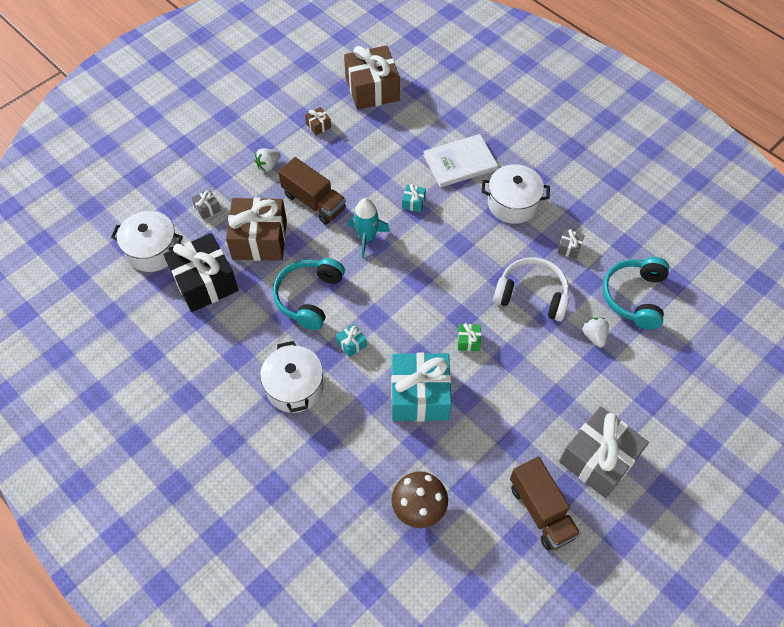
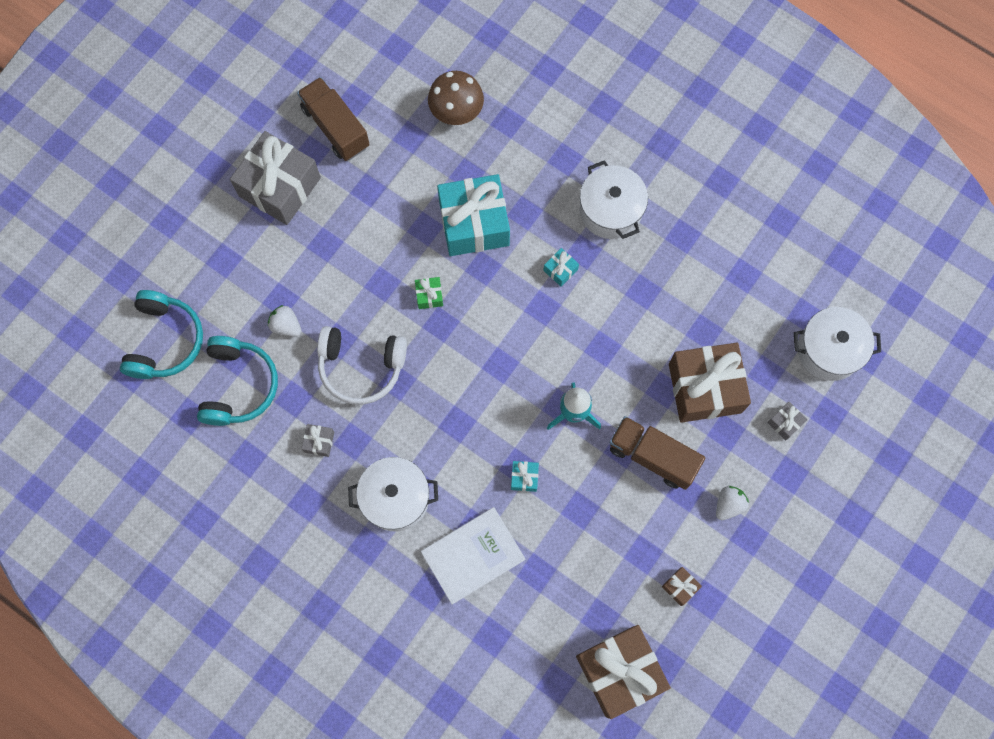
camera: 170 degrees right, 15 degrees up
black gift [164,233,239,312] -> none
turquoise headphones [273,258,345,330] -> turquoise headphones moved to [120,290,203,379]
white strawberry [583,318,609,348] -> white strawberry turned 150 degrees clockwise [268,305,302,337]

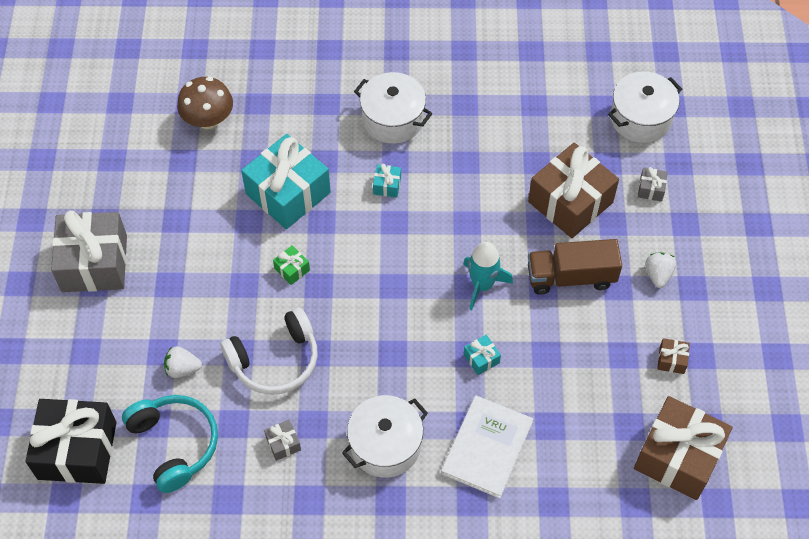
camera: 35 degrees left, 15 degrees down
turquoise headphones [120,290,203,379] -> black gift [25,399,117,484]
brown truck [297,77,370,161] -> none

